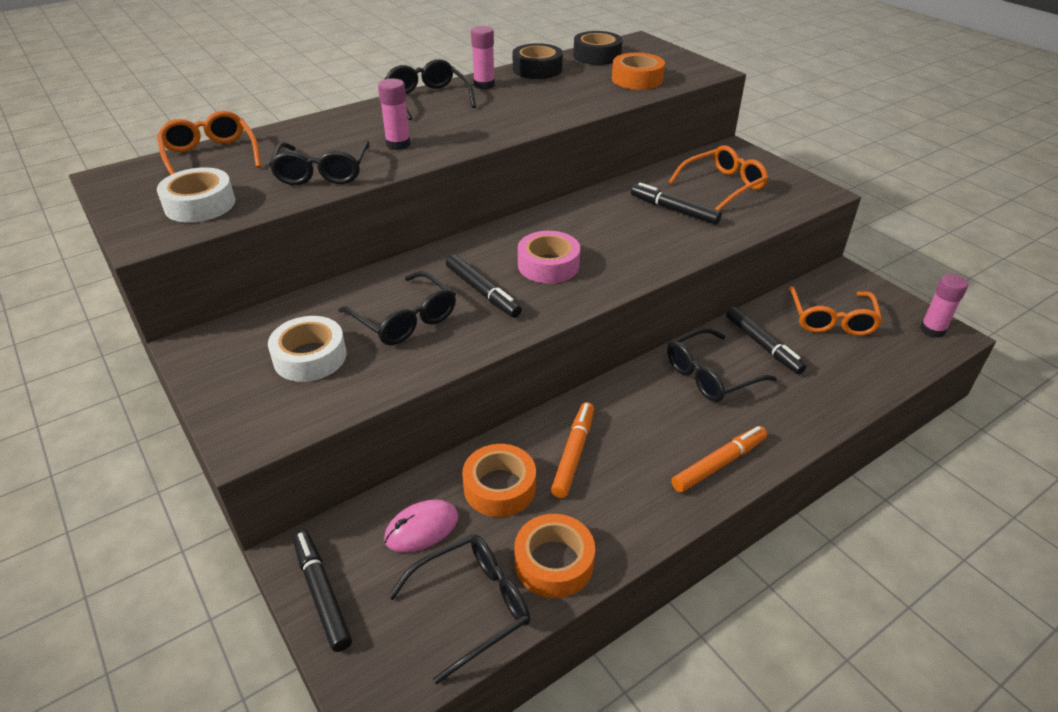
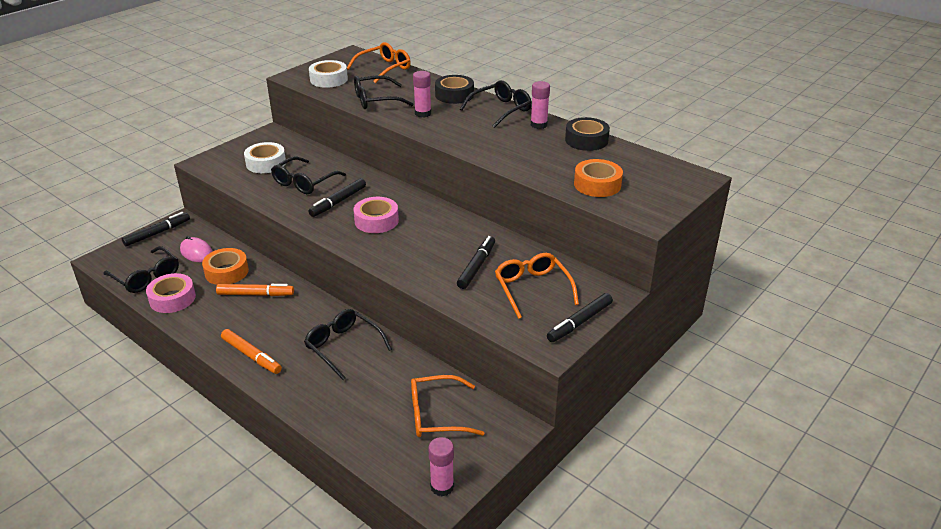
camera: 75 degrees right, 5 degrees down
orange tape [514,514,595,598] -> pink tape [146,273,196,313]
black tape [573,31,622,65] -> black tape moved to [435,75,474,104]
orange glasses [668,145,768,211] -> orange glasses turned 150 degrees counterclockwise [495,253,579,319]
black marker [726,307,806,374] -> black marker moved to [547,293,613,342]

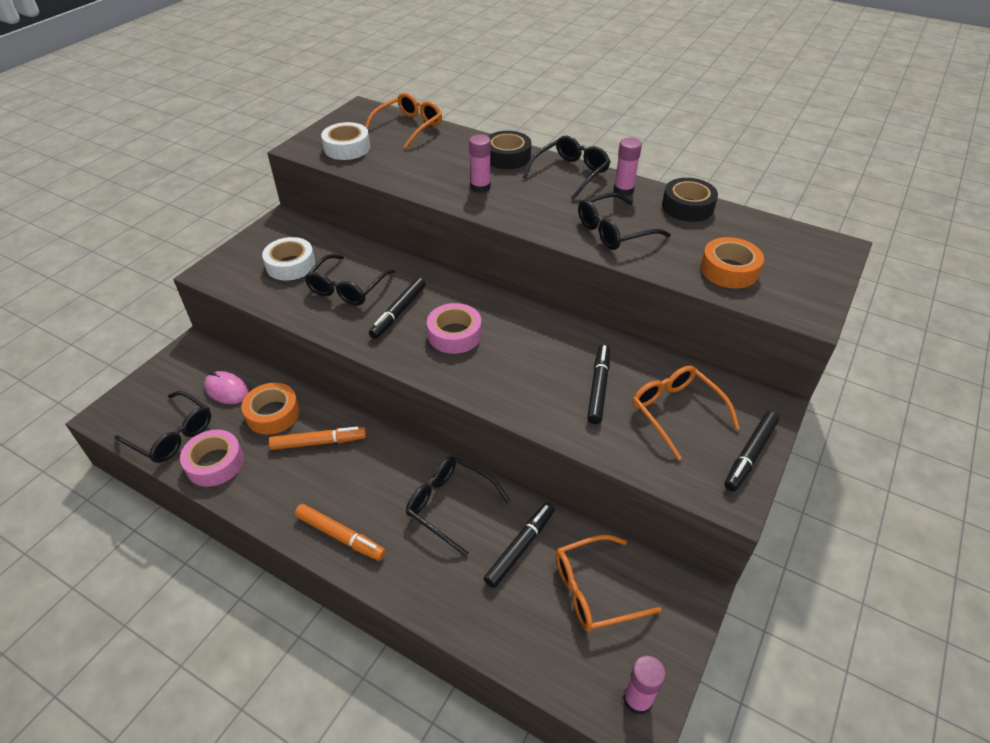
camera: 10 degrees left, 10 degrees up
black marker [122,212,190,246] -> black marker moved to [484,503,555,588]
black glasses [354,75,413,109] -> black glasses moved to [578,192,671,250]

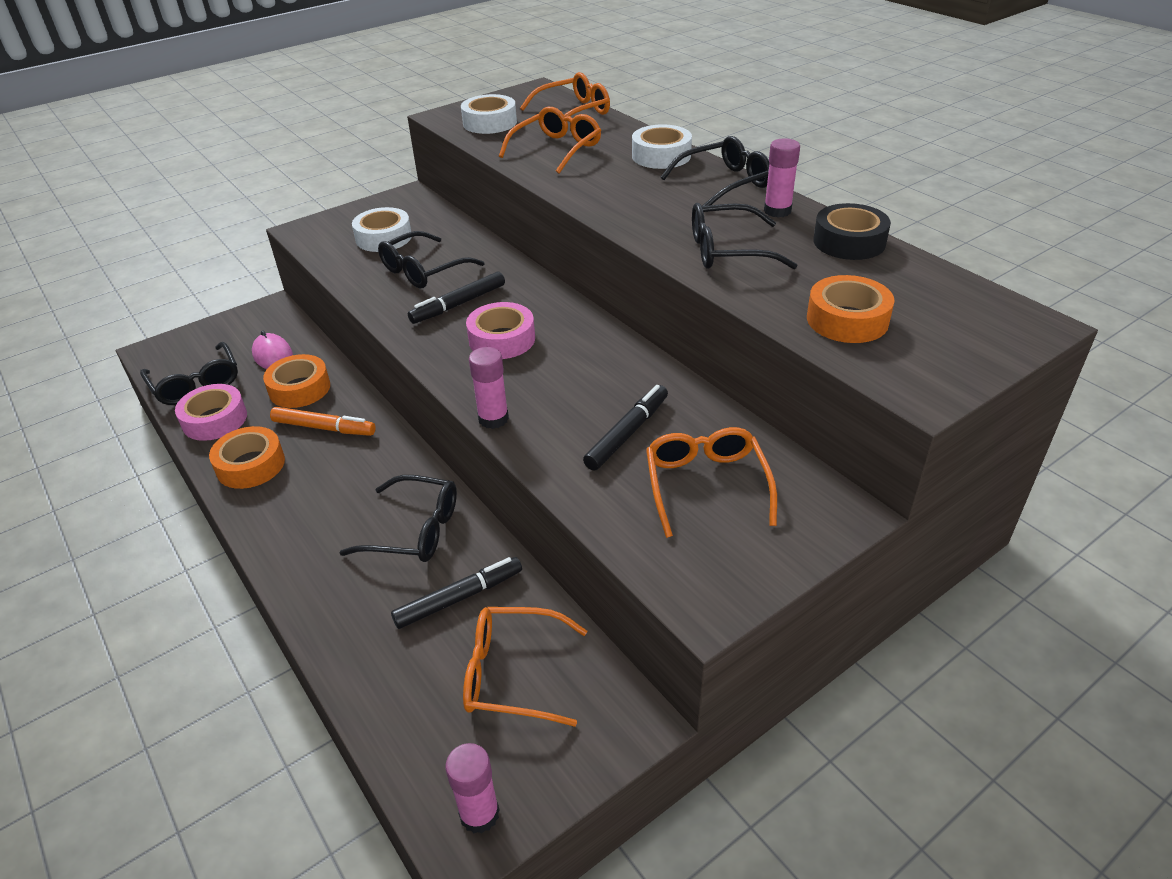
camera: 25 degrees right, 5 degrees down
orange marker [295,504,386,561] -> none
black glasses [406,456,510,556] -> black glasses turned 135 degrees clockwise [339,475,457,562]
pink glue stick [469,135,491,193] -> pink glue stick moved to [469,347,509,429]
black tape [488,131,531,169] -> white tape [632,124,692,169]
black marker [724,411,779,491] -> none
none -> orange tape [209,426,285,489]
none -> orange glasses [499,107,601,174]

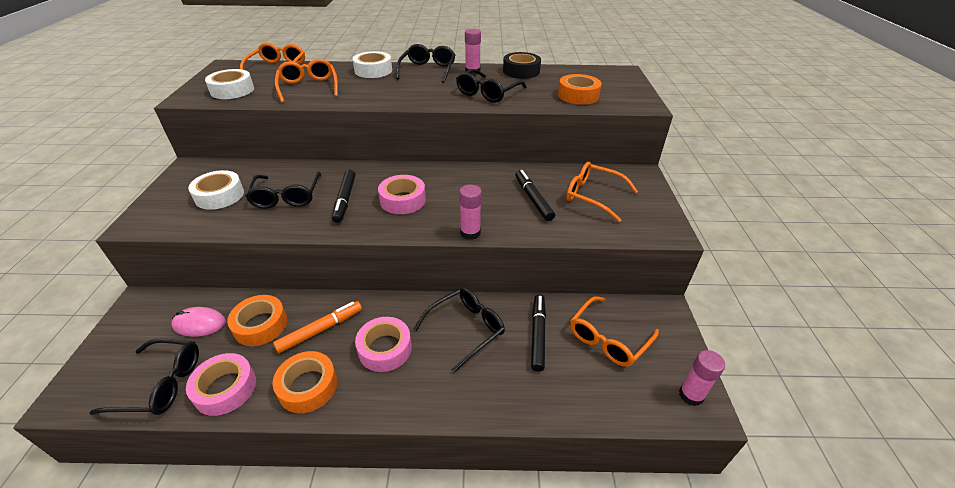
camera: 55 degrees left, 0 degrees up
none -> pink tape [355,317,412,372]

